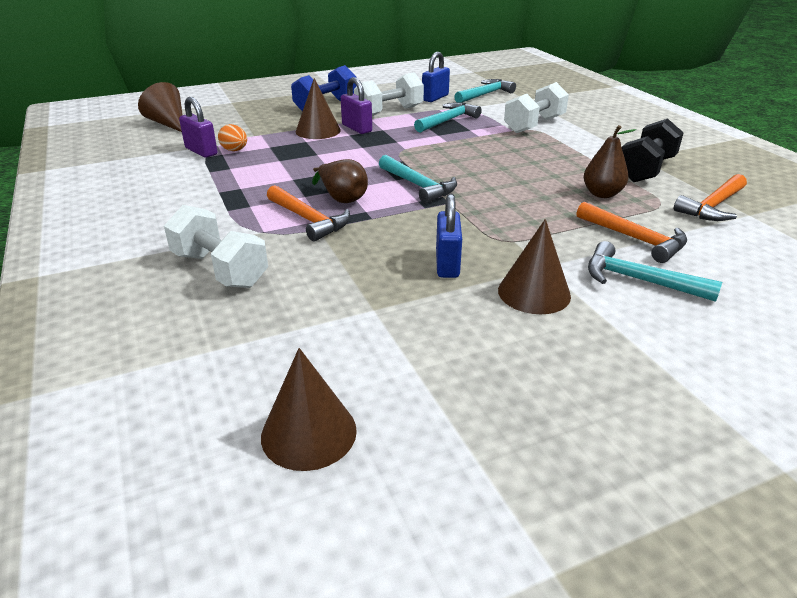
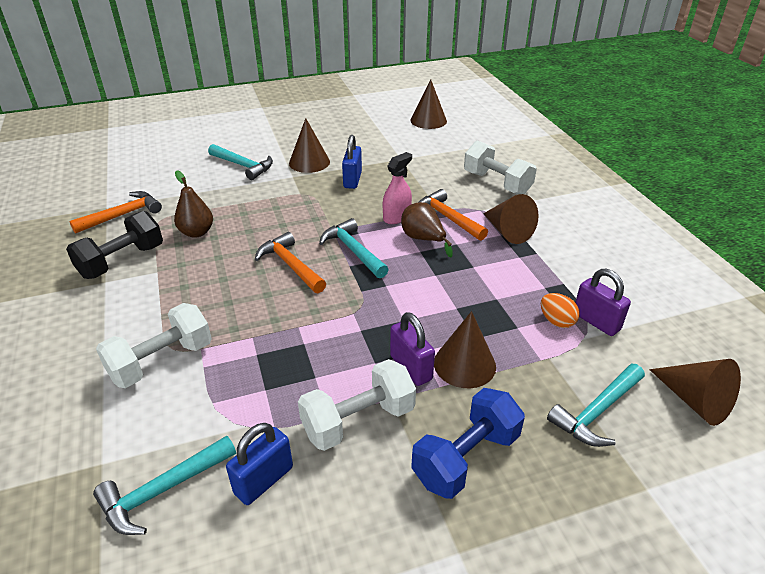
camera: 175 degrees left, 5 degrees up
turquoise hammer [414,102,482,133] -> turquoise hammer moved to [547,364,645,447]
orange hammer [577,202,687,263] -> orange hammer moved to [255,232,326,293]
none -> pink spray bottle [383,152,412,224]
none -> brown cone [483,194,538,244]

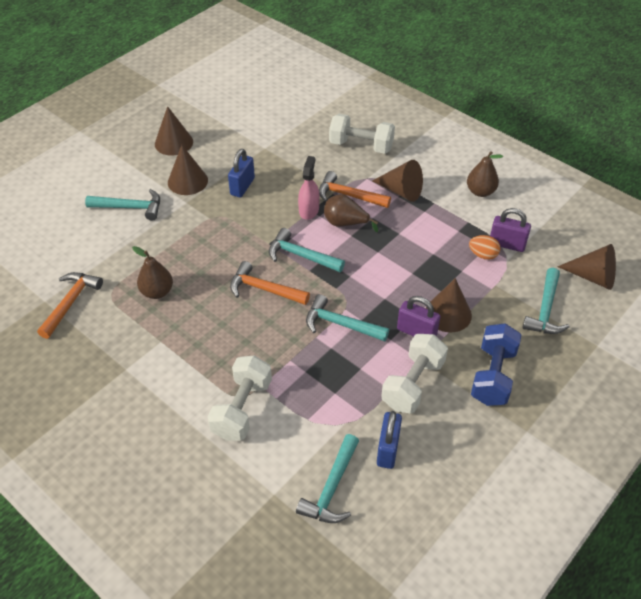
camera: 30 degrees left, 10 degrees up
black dumbbell [66,211,163,279] -> none
blue padlock [342,135,362,189] -> blue padlock turned 45 degrees clockwise [228,149,255,197]
brown cone [410,80,447,129] -> brown cone moved to [155,106,193,156]
none -> turquoise hammer [306,294,389,341]
none -> brown pear [467,151,503,197]

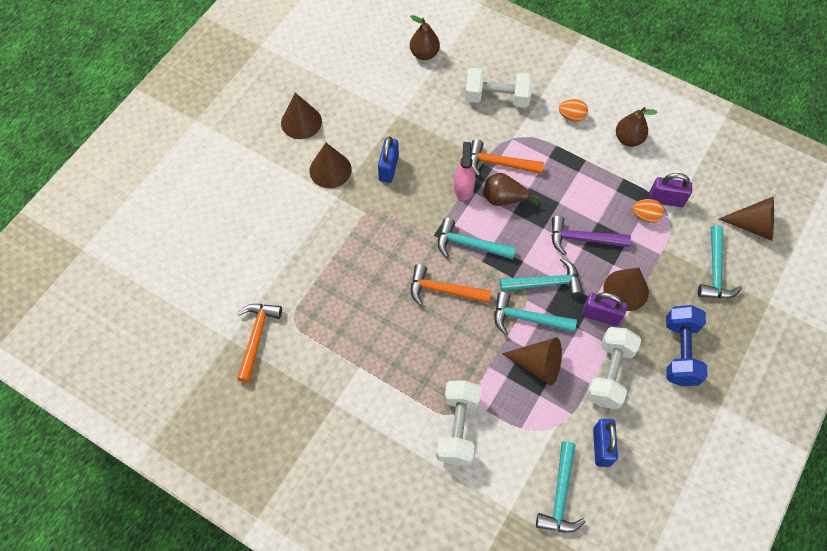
camera: 10 degrees left, 15 degrees up
turquoise hammer [85,189,160,221] -> turquoise hammer moved to [500,257,583,297]
brown pear [132,246,173,299] -> brown pear moved to [410,15,440,60]
brown cone [372,160,423,202] -> brown cone moved to [502,338,562,385]
none -> purple hammer [551,216,631,256]
none -> orange egg [559,99,588,122]

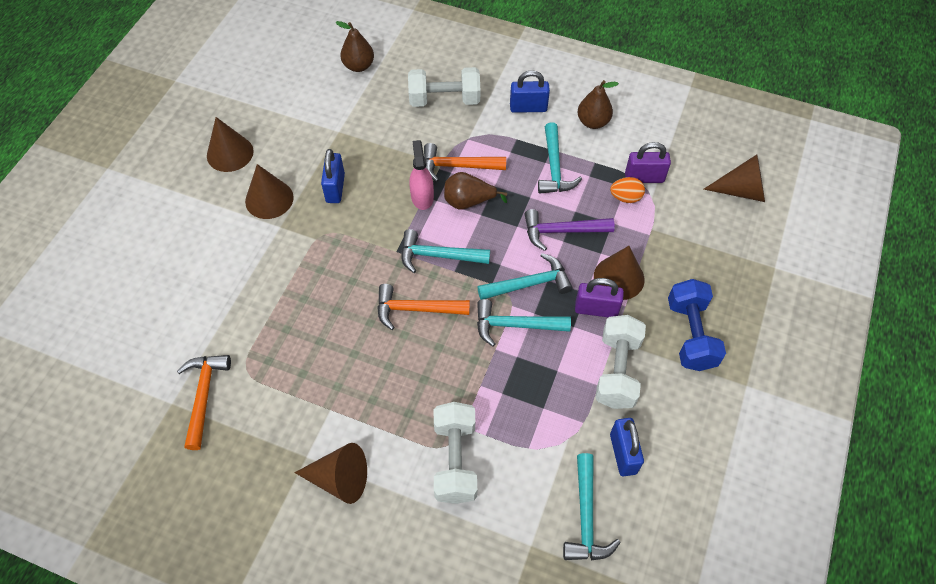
camera: 10 degrees left, 5 degrees down
brown cone [502,338,562,385] -> brown cone moved to [294,443,367,504]
orange egg [559,99,588,122] -> blue padlock [510,70,550,113]
turquoise hammer [698,225,742,299] -> turquoise hammer moved to [538,122,582,194]

